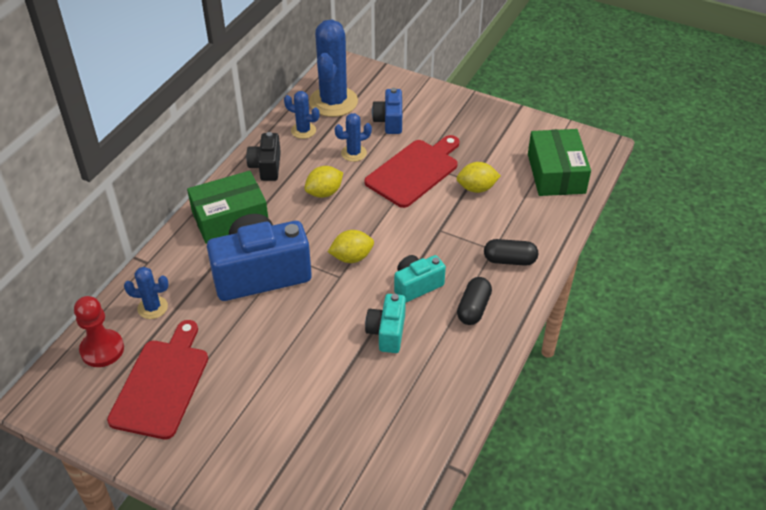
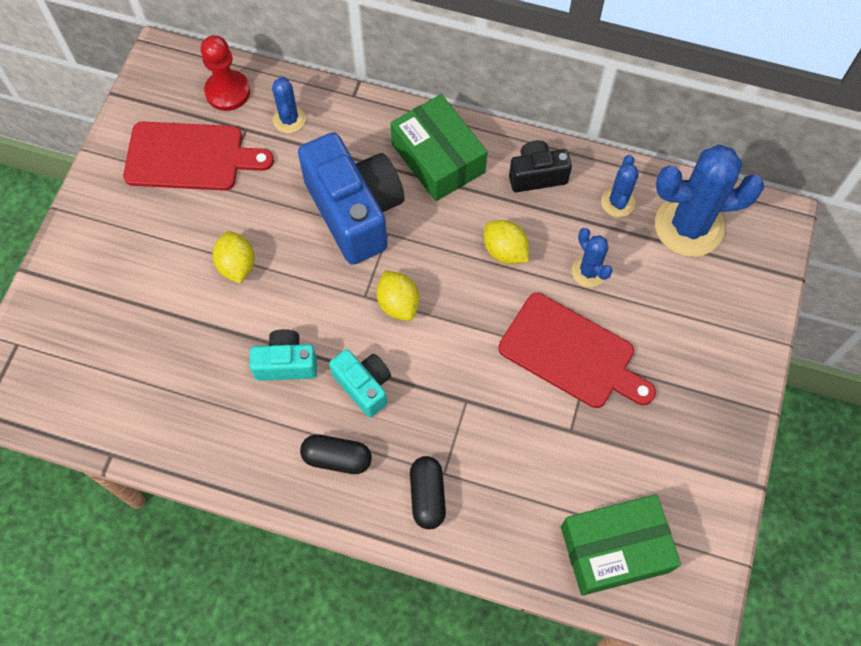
camera: 80 degrees right, 20 degrees up
blue camera [372,88,402,134] -> none
yellow lemon [456,162,501,193] -> yellow lemon moved to [213,231,255,284]

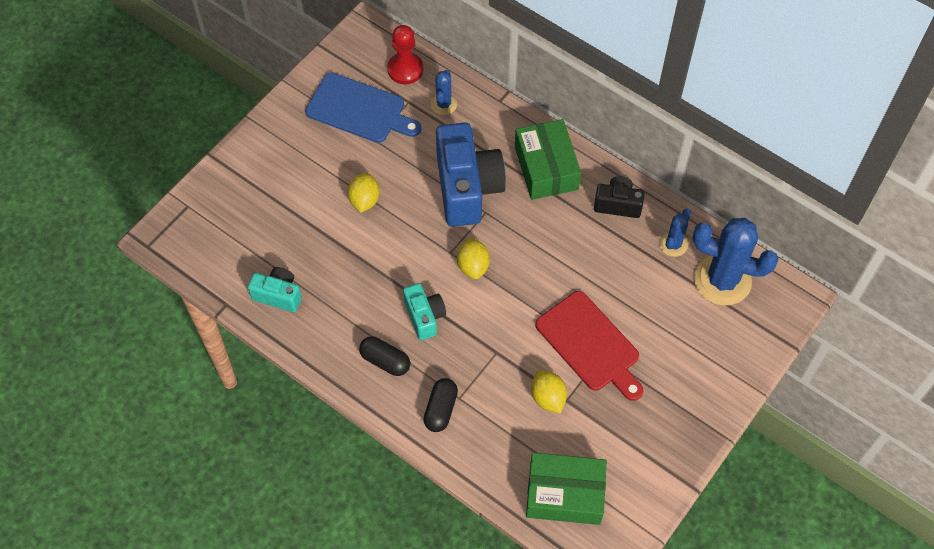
camera: 20 degrees right, 5 degrees down
red cutting board [123,122,274,191] -> blue cutting board [305,73,421,143]
turquoise camera [250,329,317,381] -> turquoise camera moved to [248,267,302,312]
yellow lemon [484,220,529,264] -> yellow lemon moved to [531,370,567,413]
blue cactus [572,228,613,287] -> none

